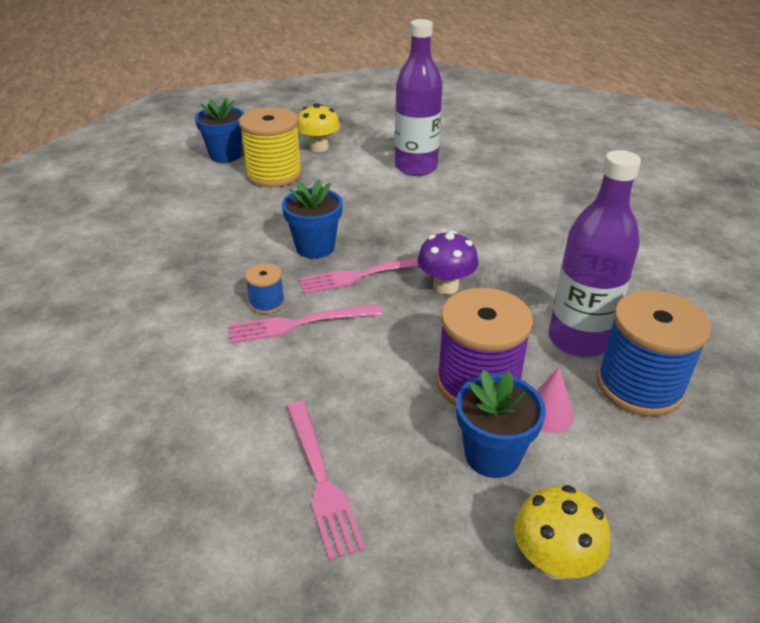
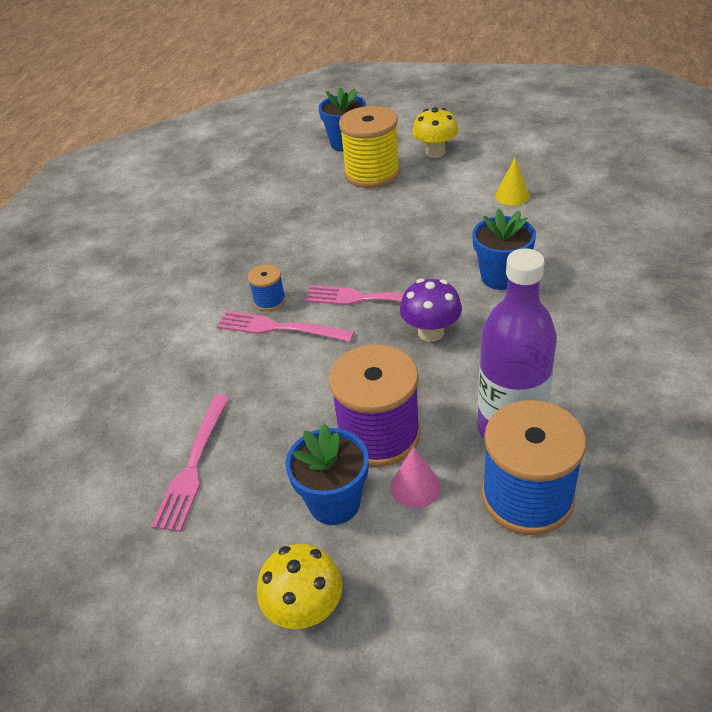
camera: 35 degrees right, 5 degrees up
blue flower pot [282,179,343,259] -> blue flower pot moved to [472,208,536,290]
purple bottle [395,19,443,176] -> yellow cone [495,158,530,206]

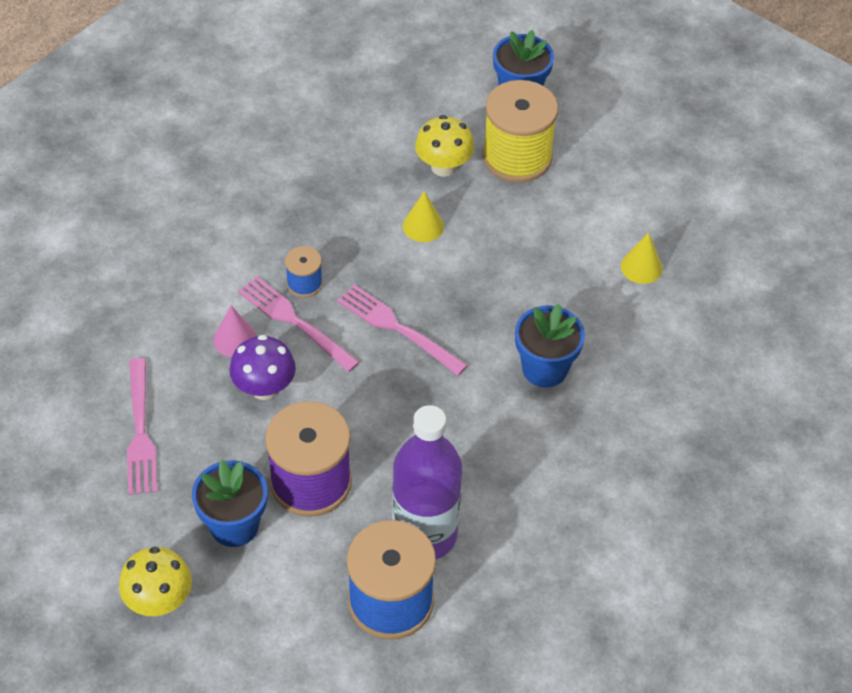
camera: 20 degrees right, 10 degrees up
pink fork [151,395,229,532] -> pink fork turned 45 degrees counterclockwise [127,358,157,495]
pink cone [390,446,441,508] -> pink cone moved to [213,306,257,357]
purple mushroom [400,279,462,342] -> purple mushroom moved to [229,335,296,400]
yellow mushroom [412,107,459,158] -> yellow mushroom moved to [415,115,474,177]
none -> yellow cone [403,191,444,242]

